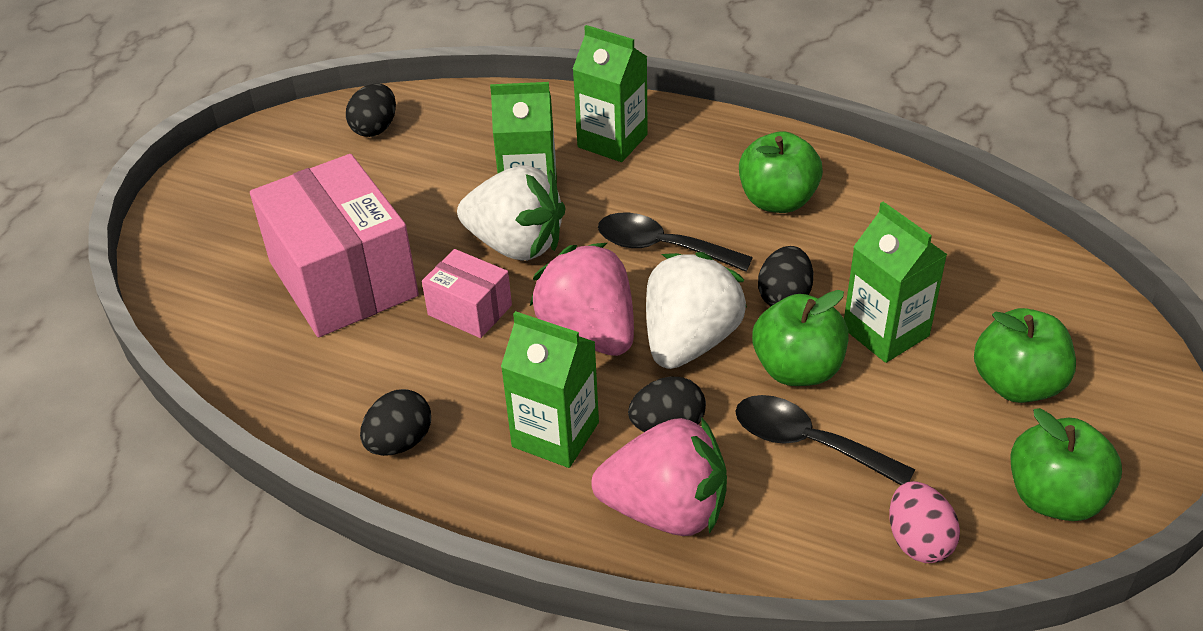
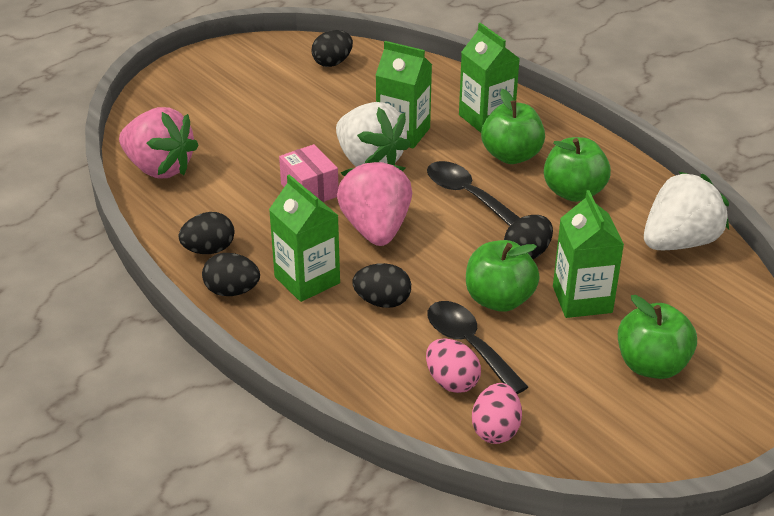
camera: 25 degrees right, 5 degrees down
pink box [250,154,419,337] -> none
pink strawberry [591,417,727,536] -> pink strawberry moved to [119,107,199,179]
white strawberry [646,252,747,369] -> white strawberry moved to [644,171,729,250]
green apple [1010,408,1122,521] -> green apple moved to [481,89,545,164]
none -> black egg [202,253,260,296]
none -> pink egg [426,338,481,393]

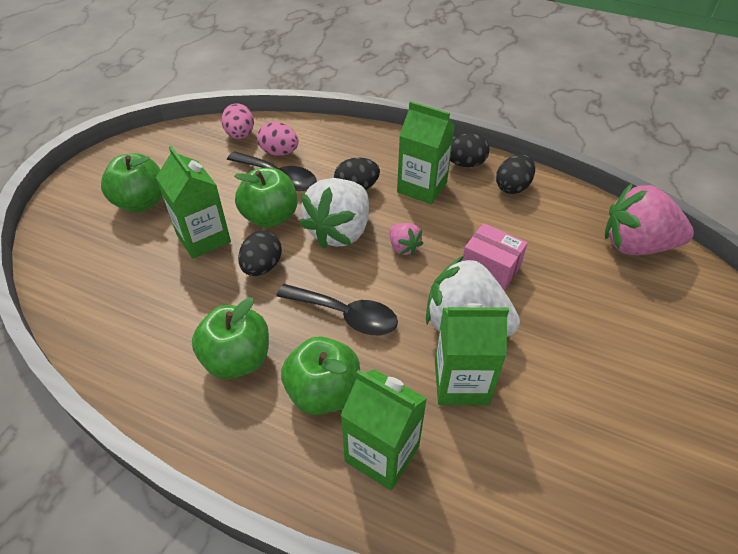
camera: 155 degrees right, 10 degrees up
black egg [311,30,353,67] -> none
pink strawberry [337,158,412,246] -> pink strawberry [390,223,423,256], size x0.47
white strawberry [644,171,729,250] -> white strawberry moved to [299,178,369,249]

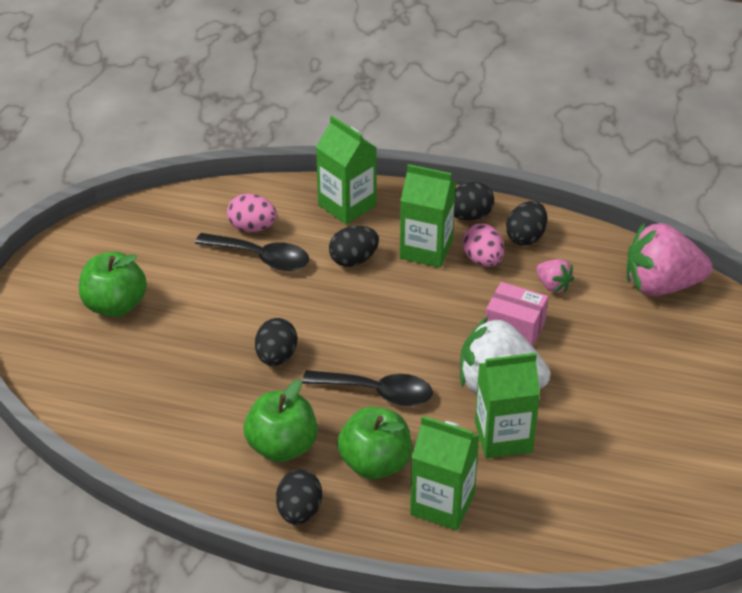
camera: 10 degrees left, 5 degrees down
green carton [156,146,231,259] -> green carton moved to [316,116,377,225]
pink egg [221,104,254,139] -> pink egg moved to [463,223,504,267]
green apple [234,168,298,228] -> none
white strawberry [299,178,369,249] -> none
pink strawberry [390,223,423,256] -> pink strawberry moved to [536,259,574,293]
none -> black egg [276,470,322,525]

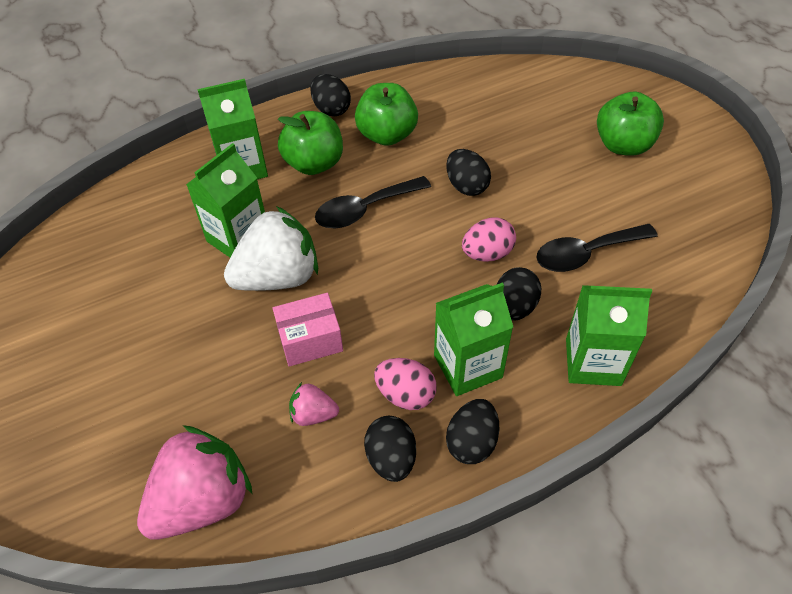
camera: 140 degrees right, 10 degrees up
pink egg [227,194,277,232] -> pink egg moved to [462,217,516,262]

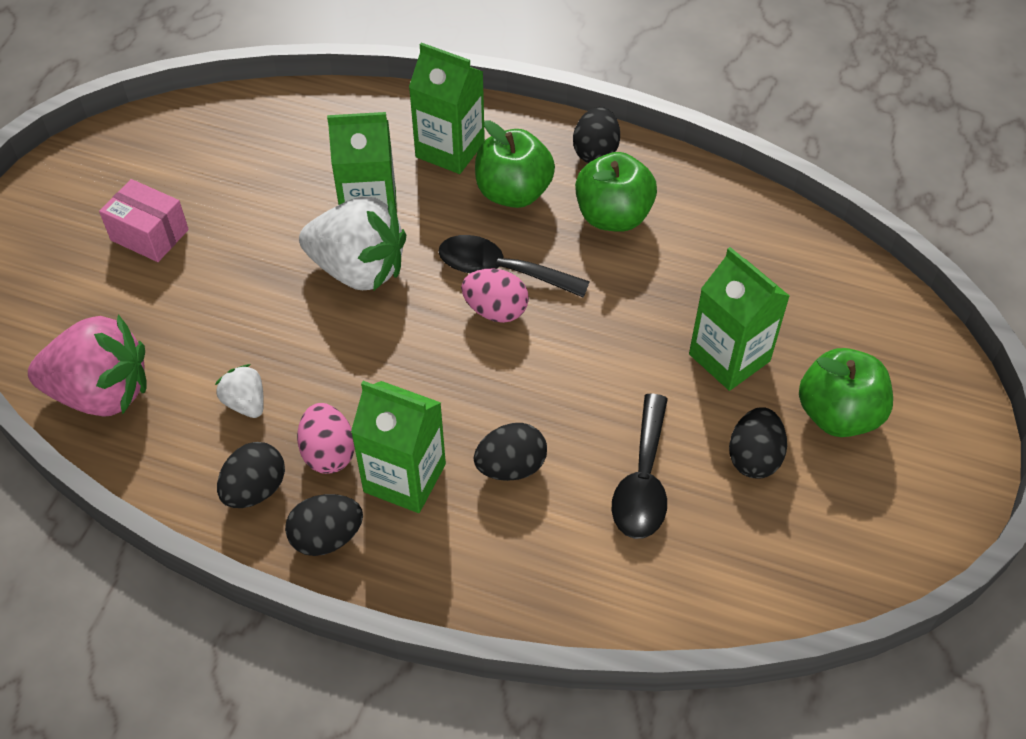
camera: 45 degrees right, 0 degrees up
pink box [272,293,343,367] -> pink box moved to [99,179,189,262]
pink strawberry [289,382,339,426] -> white strawberry [215,364,264,418]
black egg [446,149,491,196] -> black egg moved to [729,407,787,479]
pink egg [462,217,516,262] -> pink egg moved to [461,269,529,323]
black spoon [536,224,658,272] -> black spoon turned 105 degrees counterclockwise [611,394,668,539]
green carton [566,285,652,386] -> green carton moved to [689,247,790,391]

